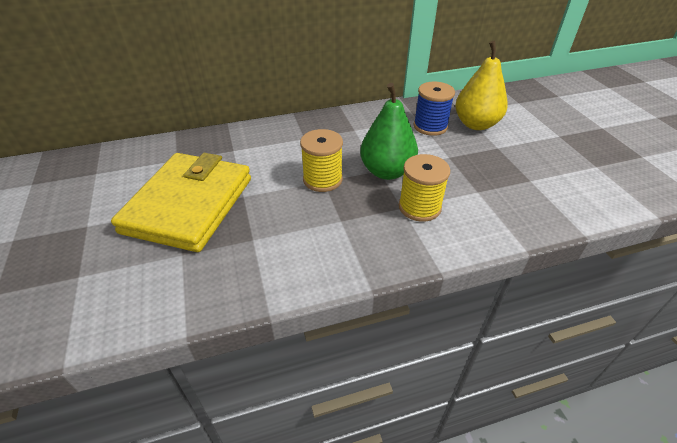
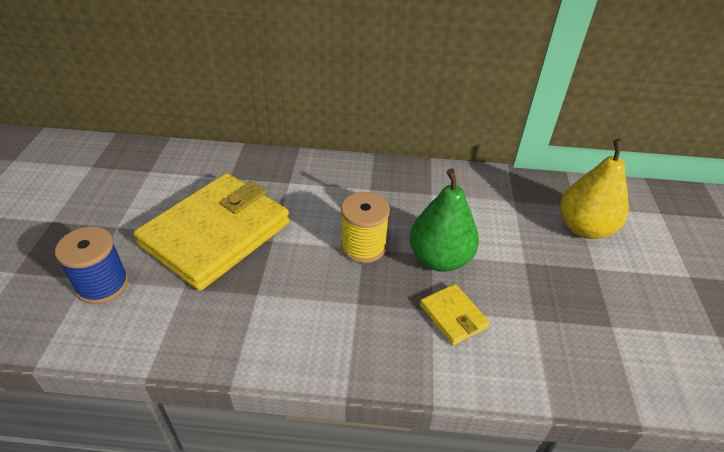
camera: 20 degrees right, 0 degrees up
yellow spool [399,154,450,222] -> yellow wallet [420,284,490,345]
blue spool [413,82,455,136] -> blue spool moved to [55,226,129,304]

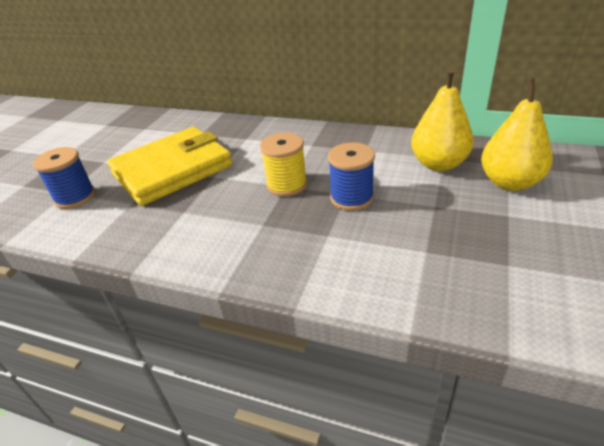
camera: 20 degrees right, 5 degrees down
green pear [410,169,479,272] -> blue spool [328,142,375,211]
yellow wallet [420,284,490,345] -> none
none -> yellow pear [411,68,474,171]

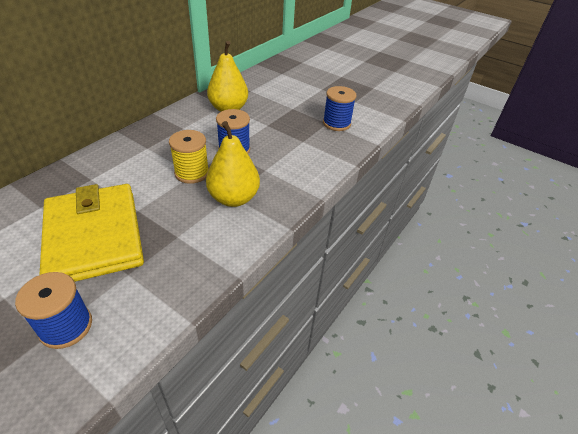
camera: 80 degrees left, 5 degrees up
yellow pear [481,78,553,191] -> yellow pear moved to [206,121,260,207]
none -> blue spool [323,86,356,131]

